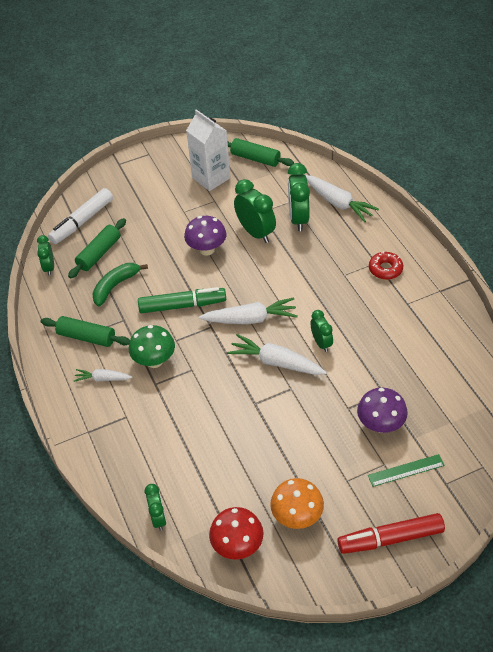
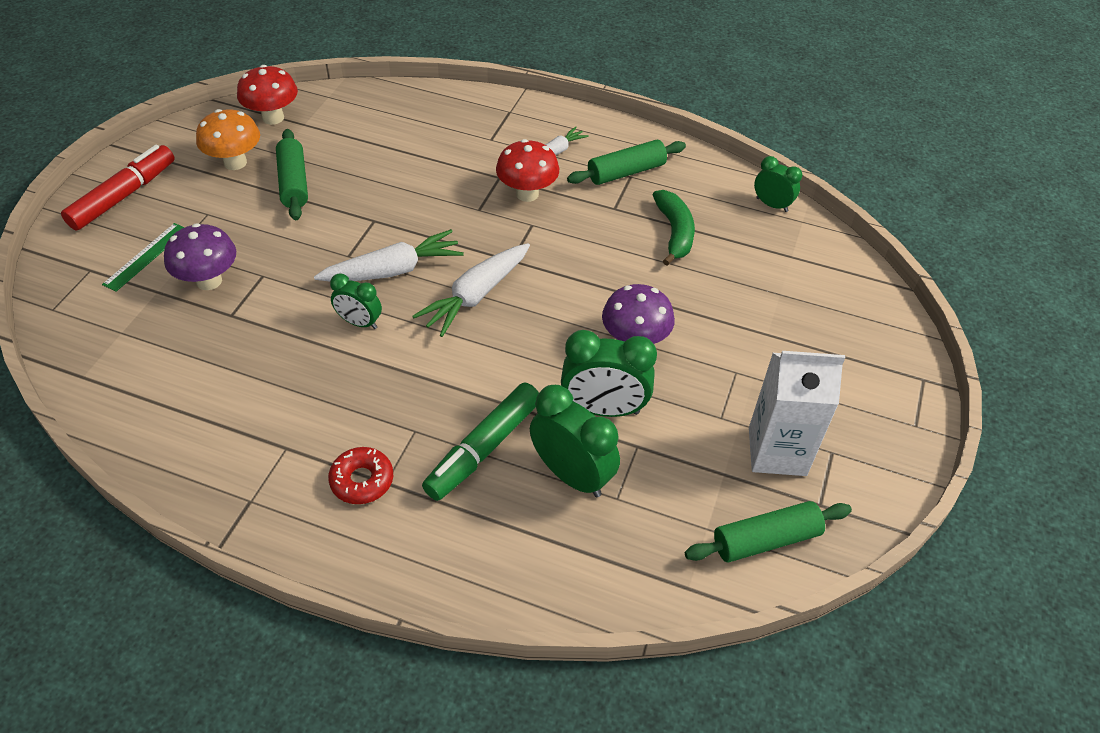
camera: 130 degrees right, 0 degrees up
white marker [48,188,113,244] -> none
green rolling pin [68,218,126,279] -> green rolling pin moved to [276,129,308,220]
green mushroom [129,325,175,368] -> red mushroom [496,139,559,202]
green marker [138,287,226,313] -> green marker moved to [422,382,539,501]
green clock [145,484,166,531] -> none
white carrot [306,175,379,222] -> none

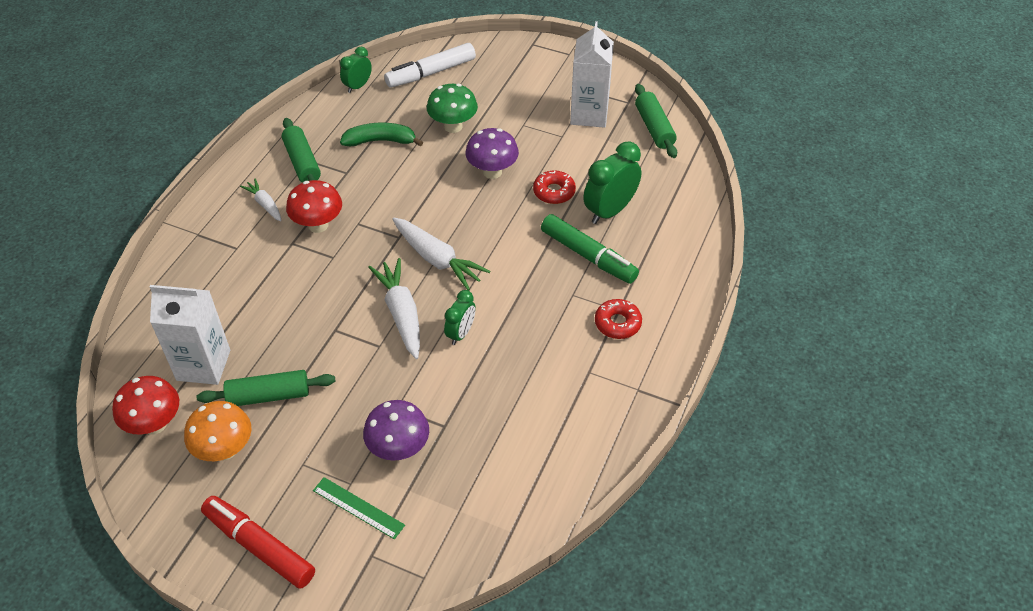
camera: 85 degrees left, 0 degrees up
green clock [561,330,657,417] -> red donut [533,170,576,204]
none -> white carton [150,285,230,385]
none -> white marker [384,43,476,88]
none -> green mushroom [427,84,478,133]

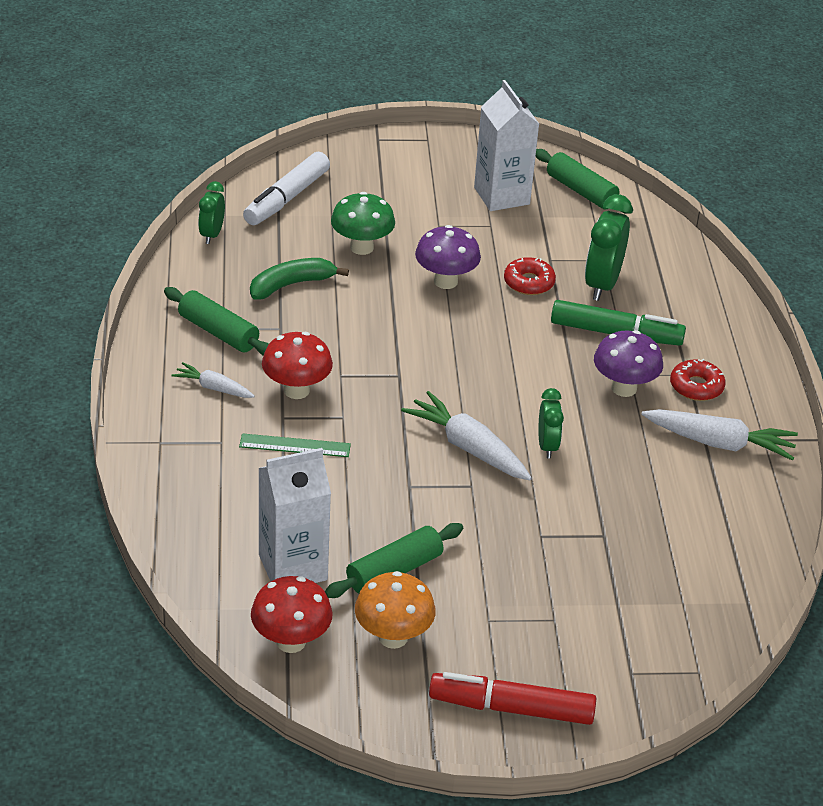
camera: 30 degrees left, 10 degrees down
green ruler [313,477,405,540] -> green ruler moved to [239,433,351,457]
purple mushroom [363,400,429,461] -> purple mushroom moved to [594,330,663,397]
white carrot [392,217,490,291] -> white carrot moved to [641,409,798,461]

